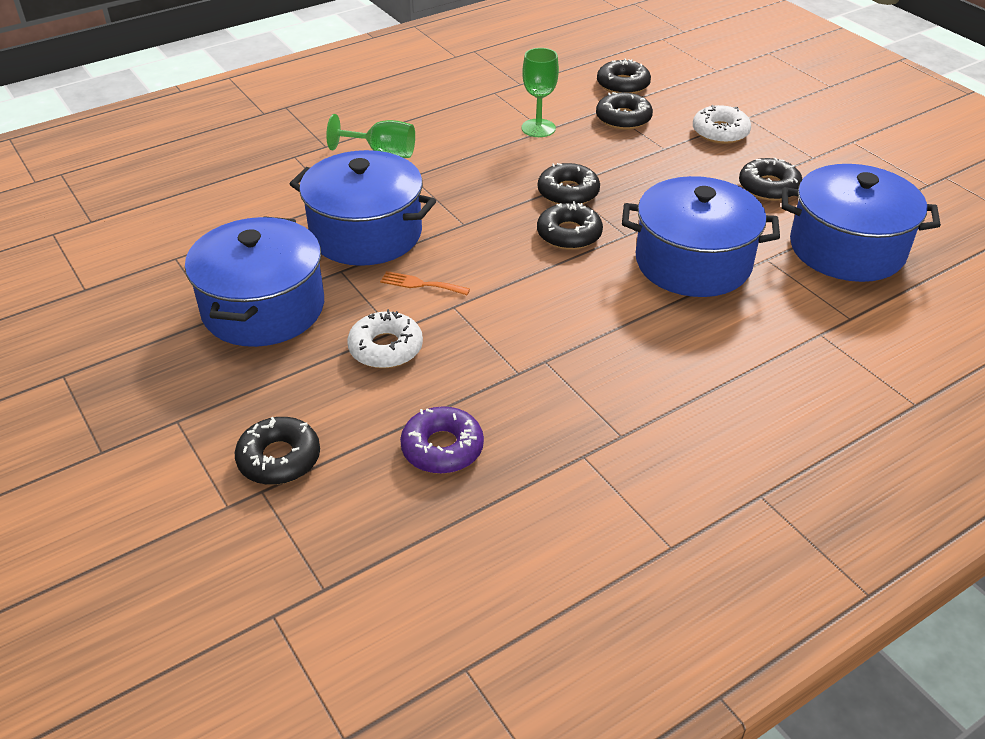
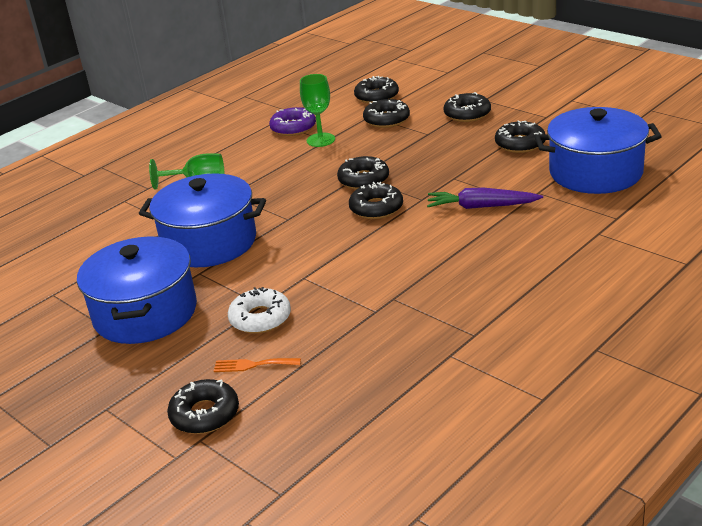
camera: 10 degrees left, 10 degrees down
orange fork [380,271,470,295] -> orange fork moved to [214,358,301,372]
purple donut [400,406,484,474] -> purple donut moved to [269,107,316,136]
blue pot [622,176,780,297] -> purple carrot [427,188,543,209]
white donut [693,105,751,144] -> black donut [444,92,491,122]

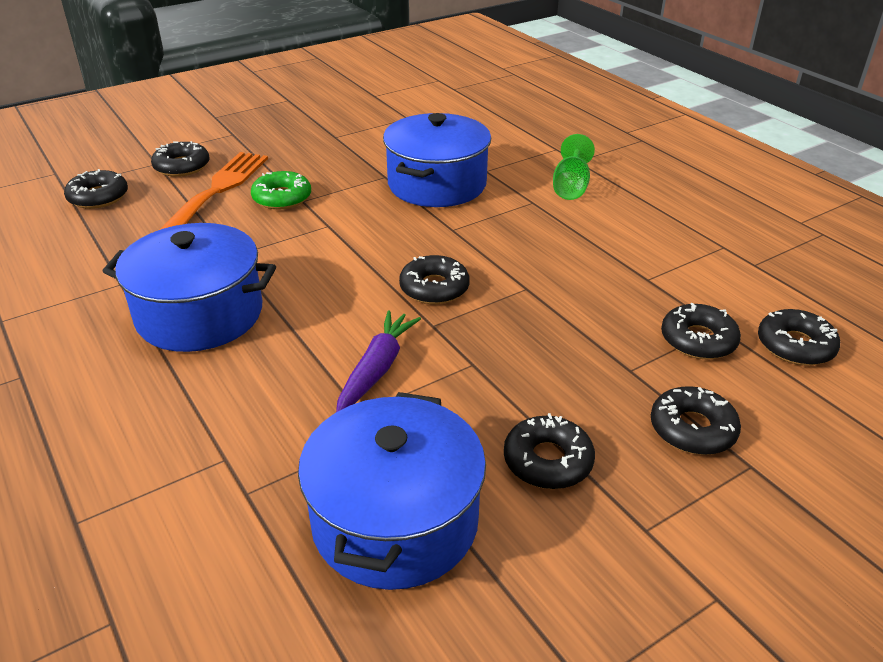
camera: 100 degrees right, 5 degrees up
blue pot [77,236,197,344] -> blue pot moved to [102,223,276,352]
orange fork [214,358,301,372] -> orange fork [160,152,268,230], size x2.25
white donut [228,287,291,334] -> green donut [251,171,311,209]
purple donut [269,107,316,136] -> none
green goblet [300,74,335,147] -> none
black donut [337,156,389,189] -> black donut moved to [64,169,128,209]

